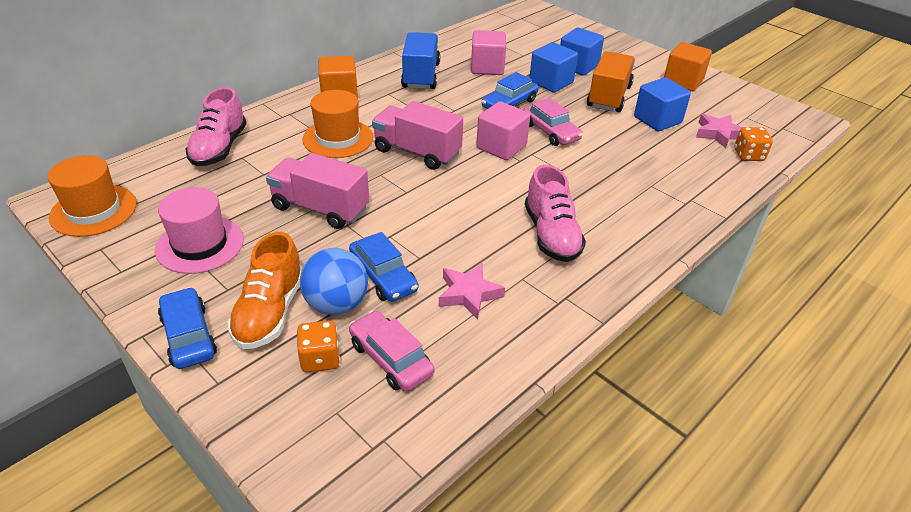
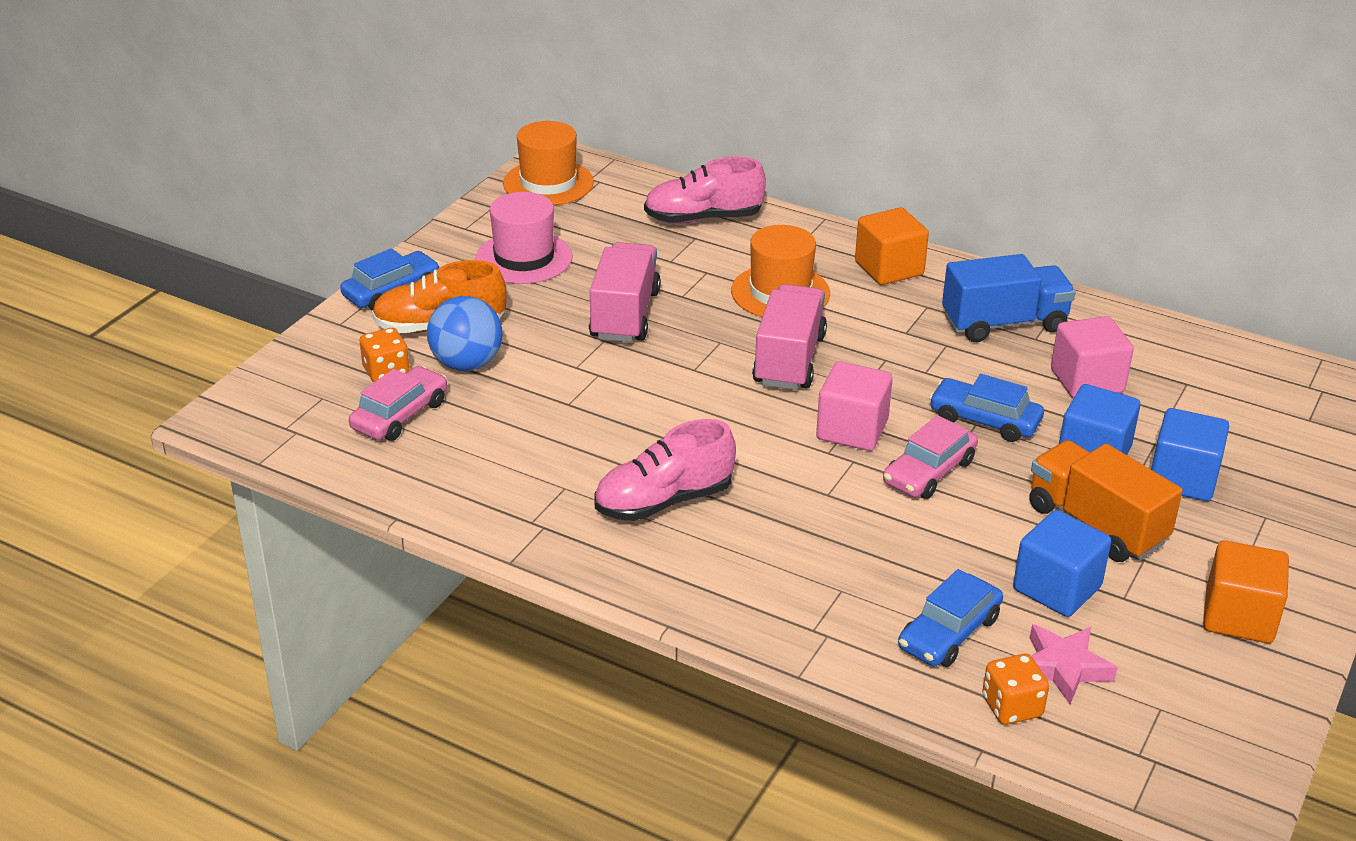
camera: 75 degrees right, 5 degrees down
blue car [349,232,418,302] -> blue car moved to [898,569,1003,667]
pink star [439,263,505,319] -> none
orange truck [587,51,635,112] -> orange truck turned 135 degrees counterclockwise [1029,440,1183,562]

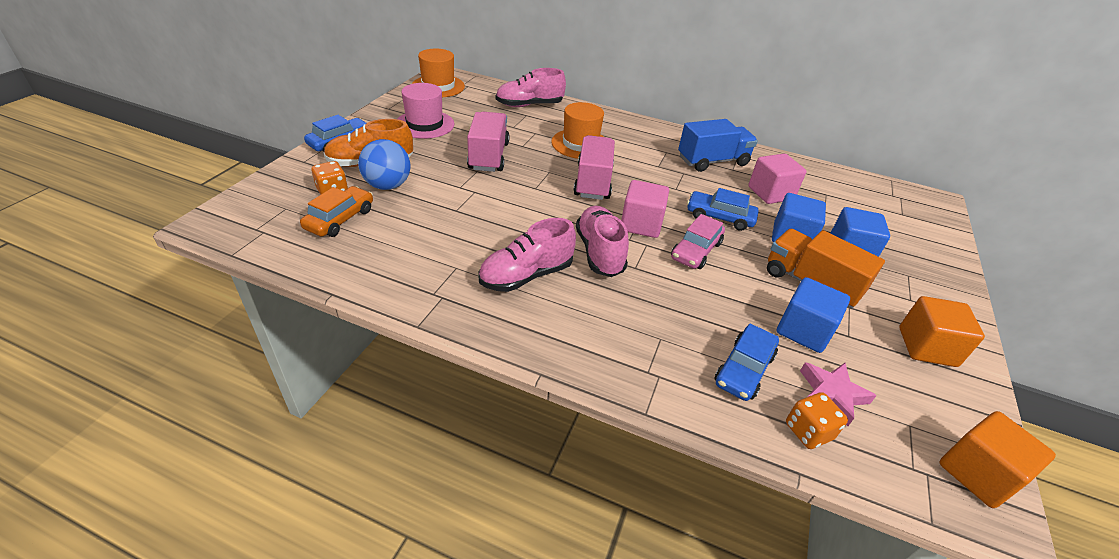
camera: 10 degrees left, 5 degrees up
pink car [349,366,447,441] -> orange car [300,186,373,237]
orange cube [855,207,929,285] -> orange cube moved to [939,411,1056,508]
none -> pink shoe [576,206,629,277]

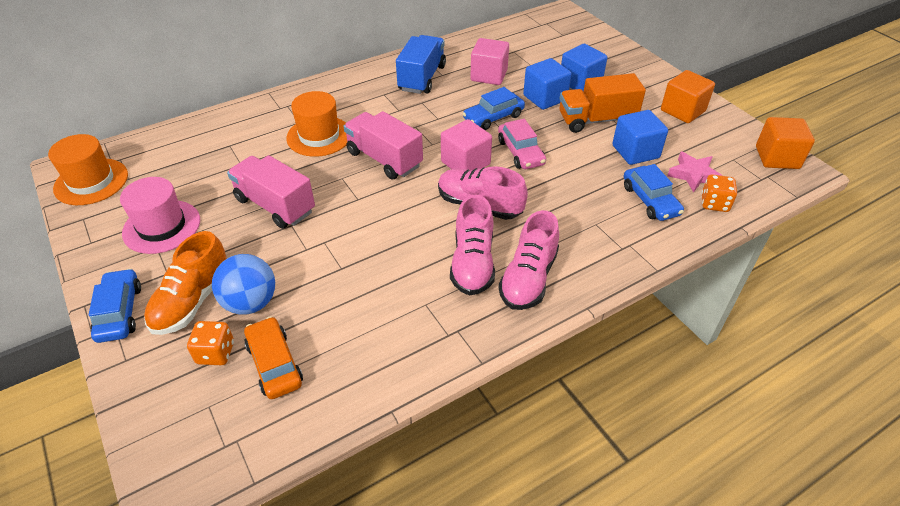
camera: 50 degrees left, 5 degrees up
pink shoe [496,68,566,107] -> pink shoe moved to [498,210,559,310]

